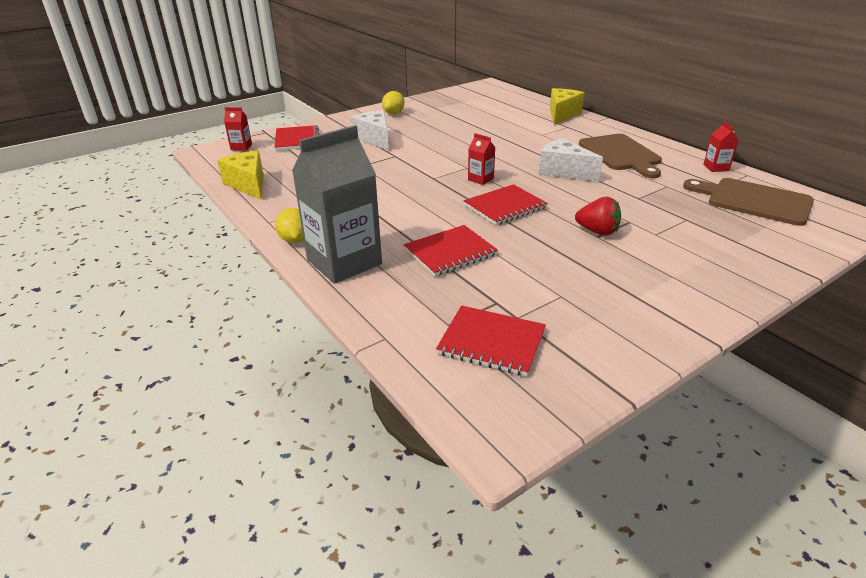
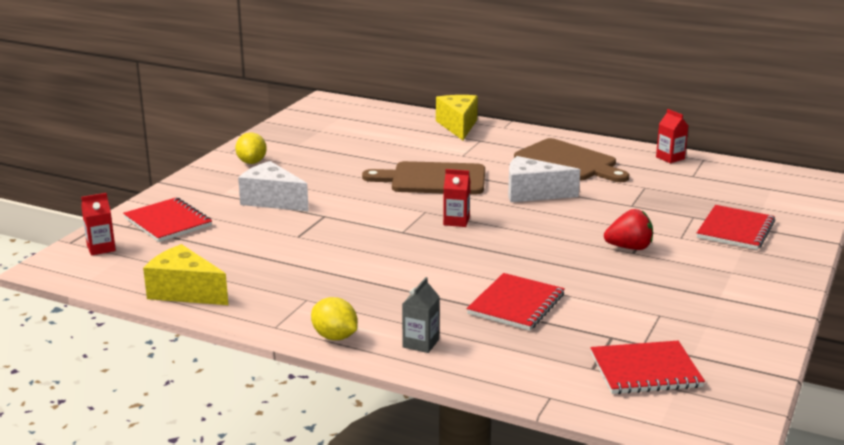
camera: 30 degrees left, 10 degrees down
grey carton [292,125,382,284] -> grey carton [402,277,440,353], size x0.43
red notebook [463,184,548,225] -> red notebook moved to [697,205,775,250]
brown cutting board [683,178,814,226] -> brown cutting board moved to [362,161,485,195]

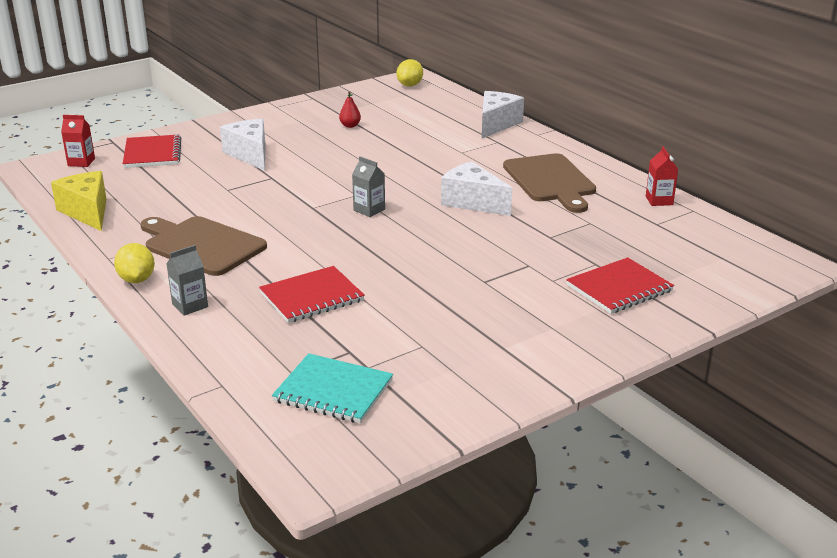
camera: 30 degrees right, 5 degrees up
yellow lemon [235,132,267,164] -> yellow lemon moved to [396,59,423,86]
brown cutting board [362,161,485,195] -> brown cutting board moved to [140,216,267,276]
yellow cheese [436,95,478,140] -> white cheese [482,91,524,138]
red carton [443,169,470,227] -> grey carton [352,156,385,217]
red notebook [590,341,705,394] -> turquoise notebook [272,353,393,423]
red strawberry [604,209,653,250] -> none
none -> red pear [339,91,361,128]

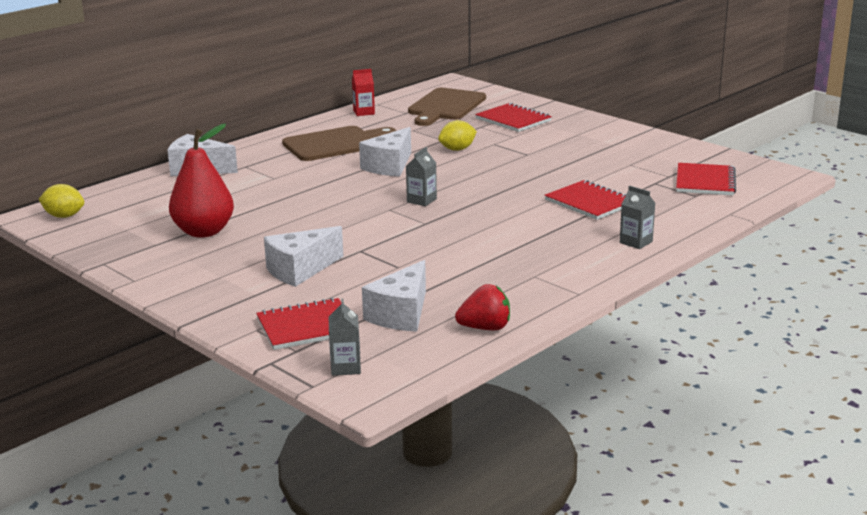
camera: 100 degrees left, 5 degrees down
yellow cheese [51,171,107,231] -> red strawberry [455,284,510,330]
red carton [61,115,95,167] -> grey carton [329,299,361,376]
yellow lemon [114,243,155,283] -> yellow lemon moved to [438,120,477,151]
brown cutting board [140,216,267,276] -> brown cutting board moved to [408,88,486,126]
turquoise notebook [272,353,393,423] -> red notebook [676,163,736,195]
red pear [339,91,361,128] -> red pear [169,123,234,238], size x2.43
none -> white cheese [362,260,426,332]

